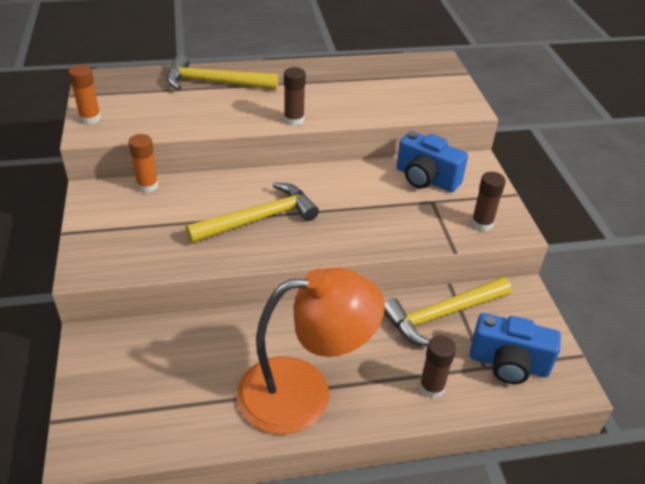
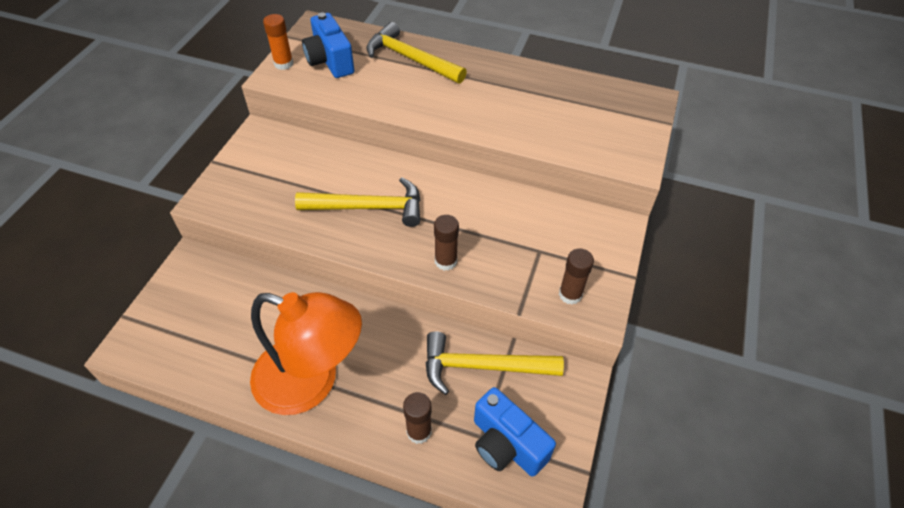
camera: 30 degrees right, 10 degrees up
orange glue stick [128,134,158,193] -> none
brown glue stick [284,67,306,126] -> brown glue stick moved to [434,215,459,271]
blue camera [396,131,468,192] -> blue camera moved to [302,12,354,78]

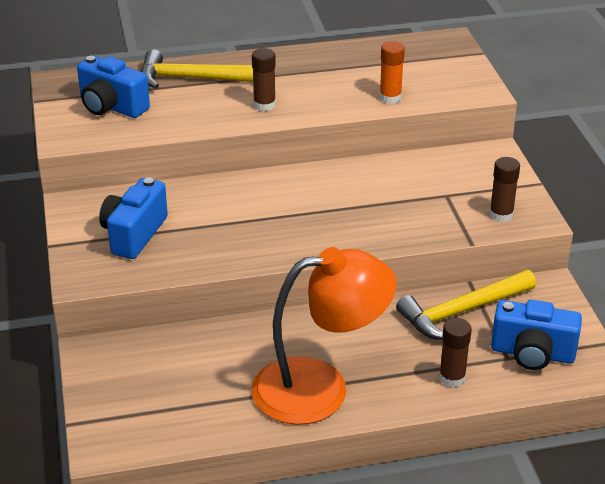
camera: 30 degrees left, 15 degrees down
orange glue stick [263,14,293,70] -> orange glue stick moved to [379,41,405,104]
yellow hammer [295,177,421,227] -> none
brown glue stick [434,215,459,271] -> brown glue stick moved to [252,48,276,111]
none -> blue camera [99,178,168,259]

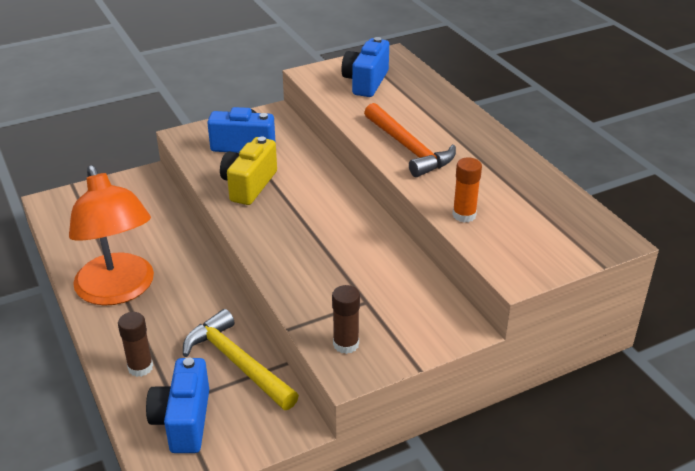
camera: 75 degrees right, 0 degrees up
yellow hammer [141,49,253,89] -> none
brown glue stick [252,48,276,111] -> orange hammer [364,103,456,177]
none -> yellow camera [220,136,277,205]

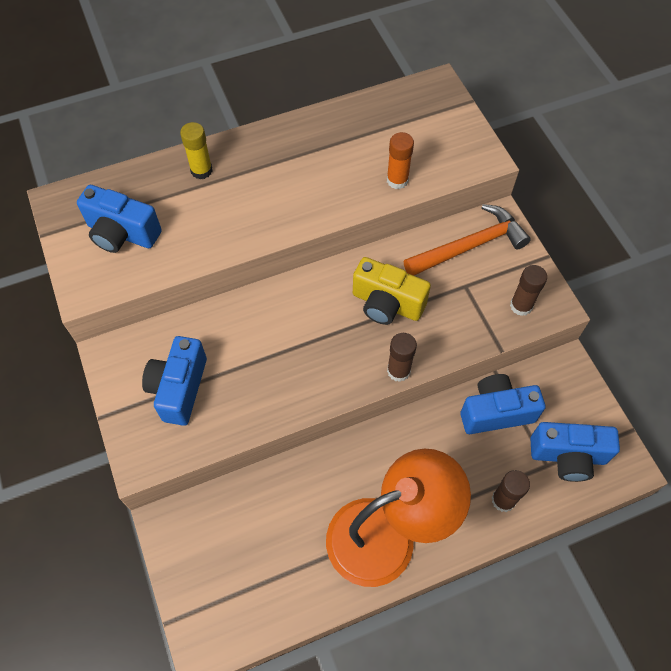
camera: 85 degrees left, 25 degrees up
yellow hammer [183,309,299,410] -> blue camera [461,374,545,434]
yellow camera [220,136,277,205] -> yellow camera moved to [353,257,431,325]
orange hammer [364,103,456,177] -> orange hammer moved to [404,204,531,276]
none -> yellow glue stick [180,122,213,179]
none -> brown glue stick [387,333,417,382]

